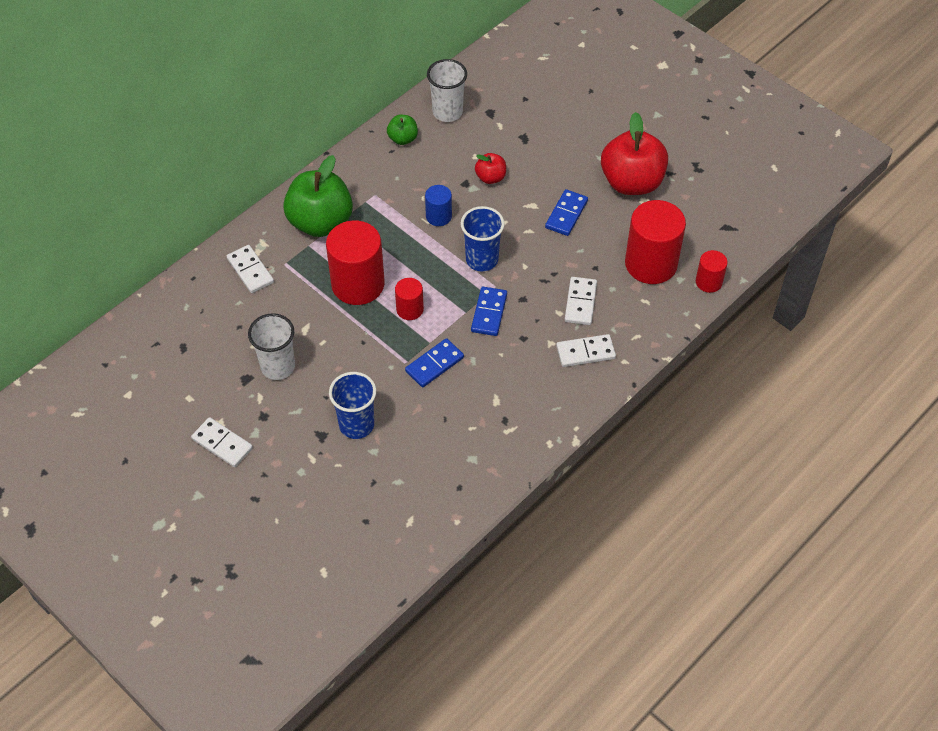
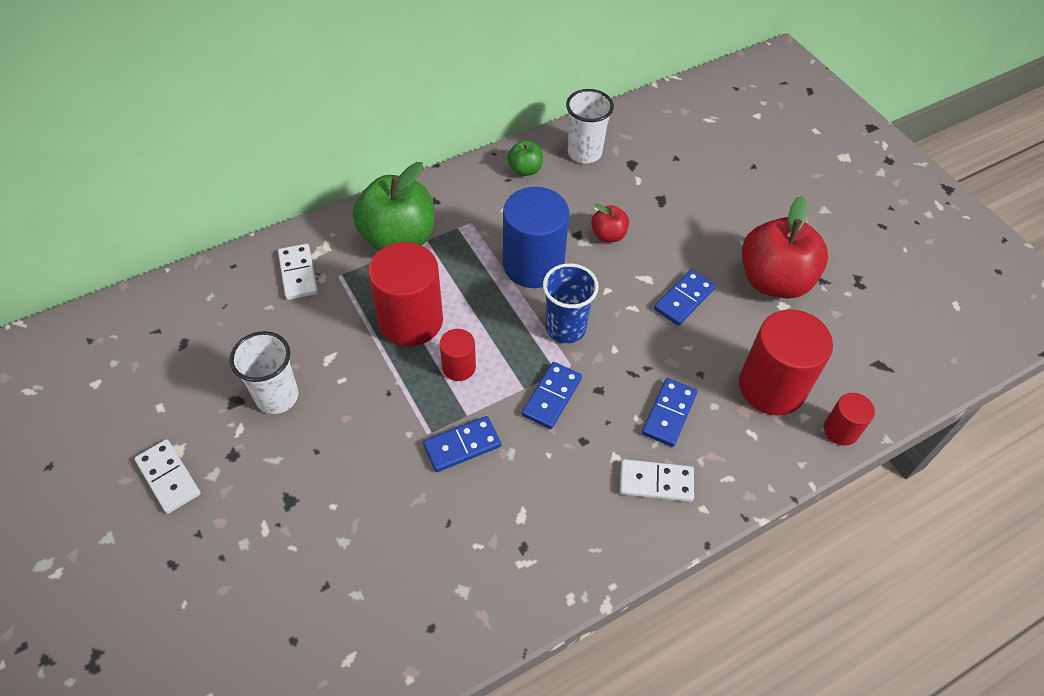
camera: 15 degrees right, 0 degrees up
blue cup [329,372,376,439] -> none
blue cylinder [425,185,452,226] -> blue cylinder [503,187,569,288], size x1.97
white domino [565,277,597,325] -> blue domino [642,378,697,447]

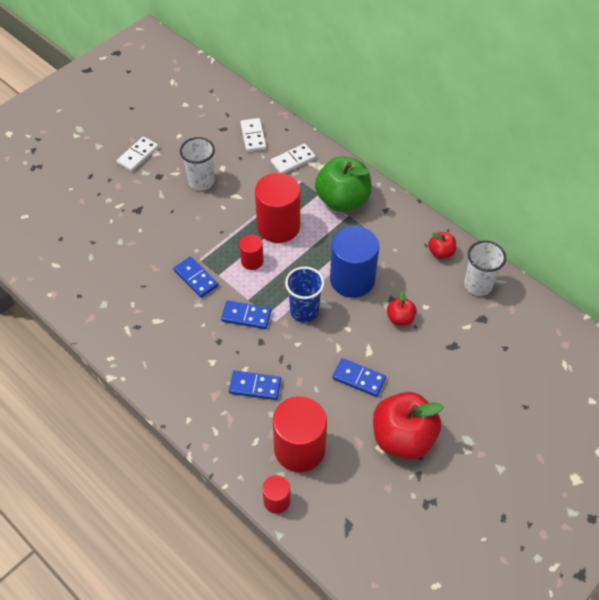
camera: 75 degrees right, 0 degrees up
green apple [507,140,543,176] -> red apple [428,232,456,259]
white domino [620,459,694,502] -> white domino moved to [240,118,266,152]

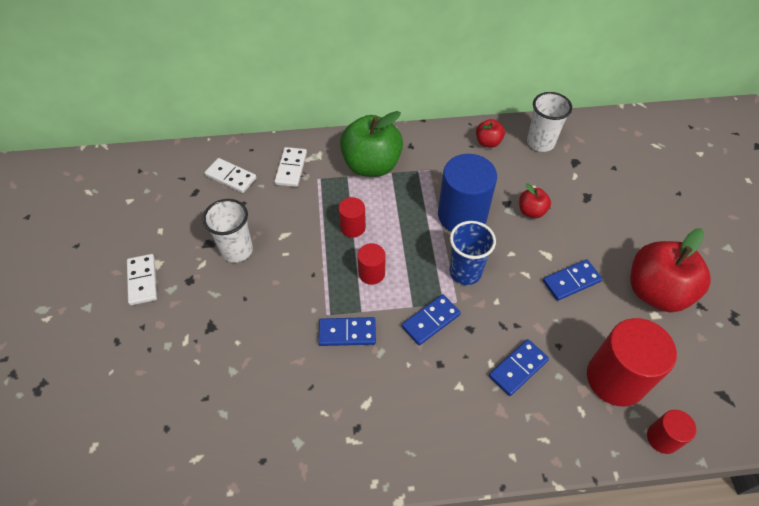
camera: 50 degrees left, 0 degrees up
red cylinder [255,173,300,243] -> red cylinder [339,197,366,238], size x0.51

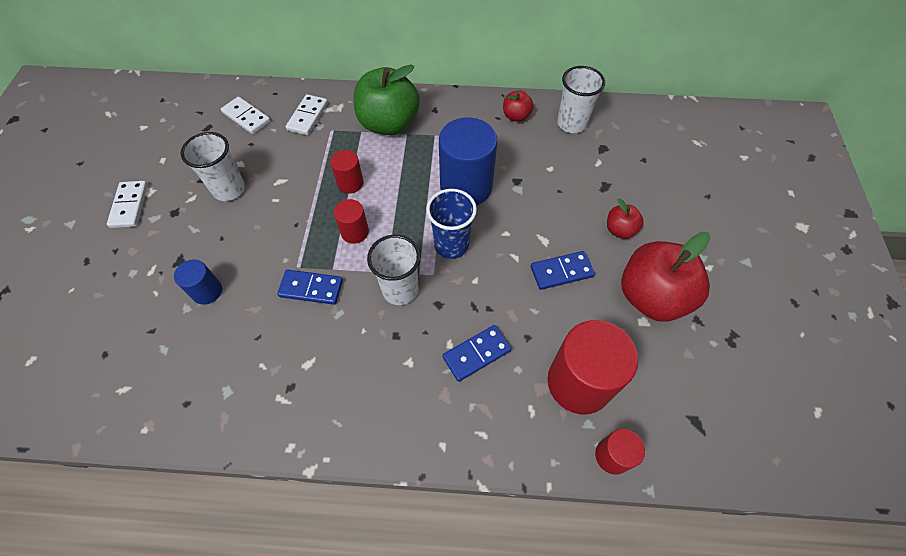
camera: 10 degrees right, 5 degrees up
blue domino [402,294,461,346] -> white cup [367,235,420,305]
red apple [519,183,551,218] -> red apple moved to [607,198,644,239]
none -> blue cylinder [174,260,222,305]

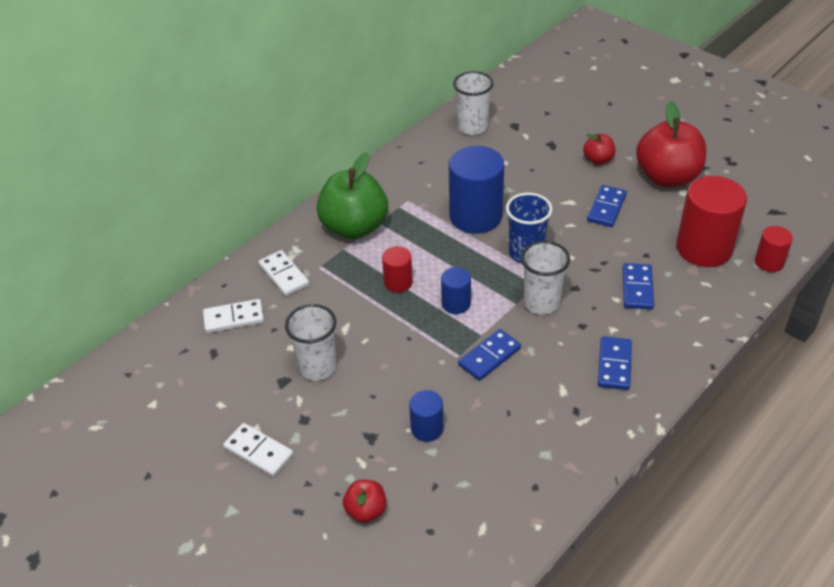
camera: 50 degrees left, 15 degrees down
red cylinder [334,199,369,244] -> blue cylinder [441,267,471,314]
red apple [503,90,534,122] -> red apple moved to [343,480,386,523]
none -> blue domino [598,336,632,390]

